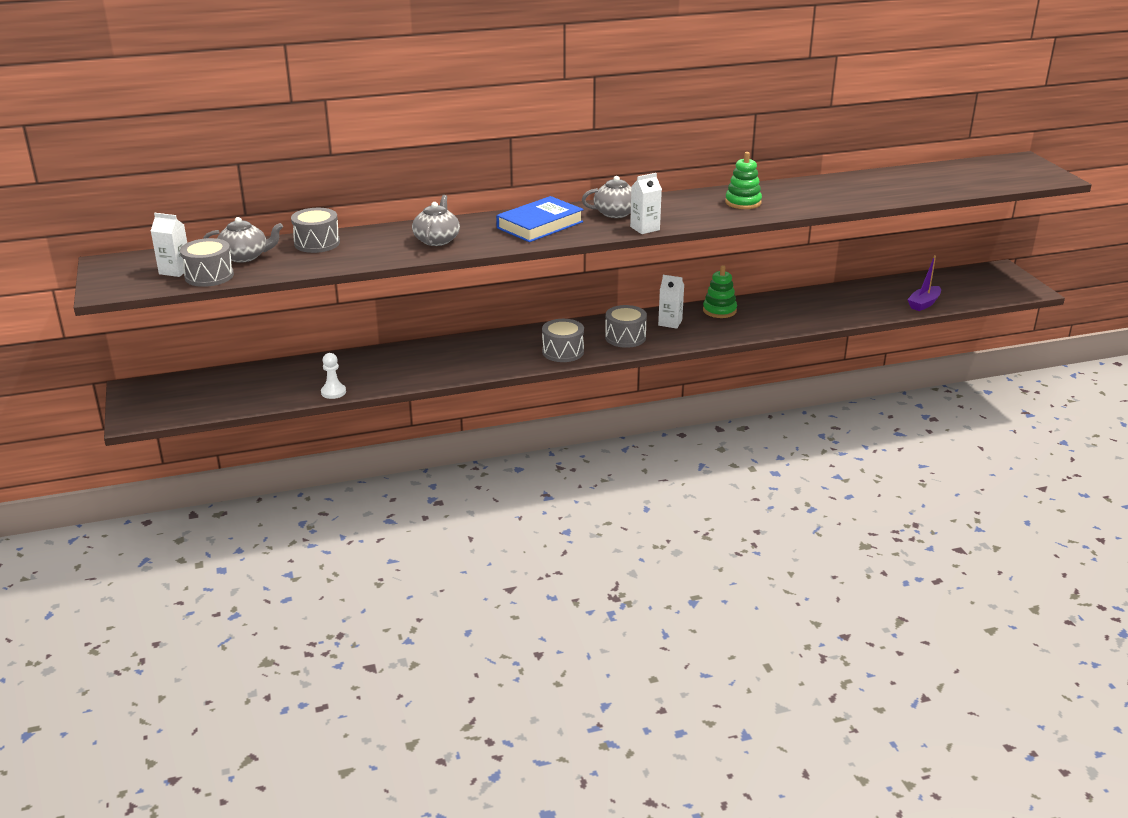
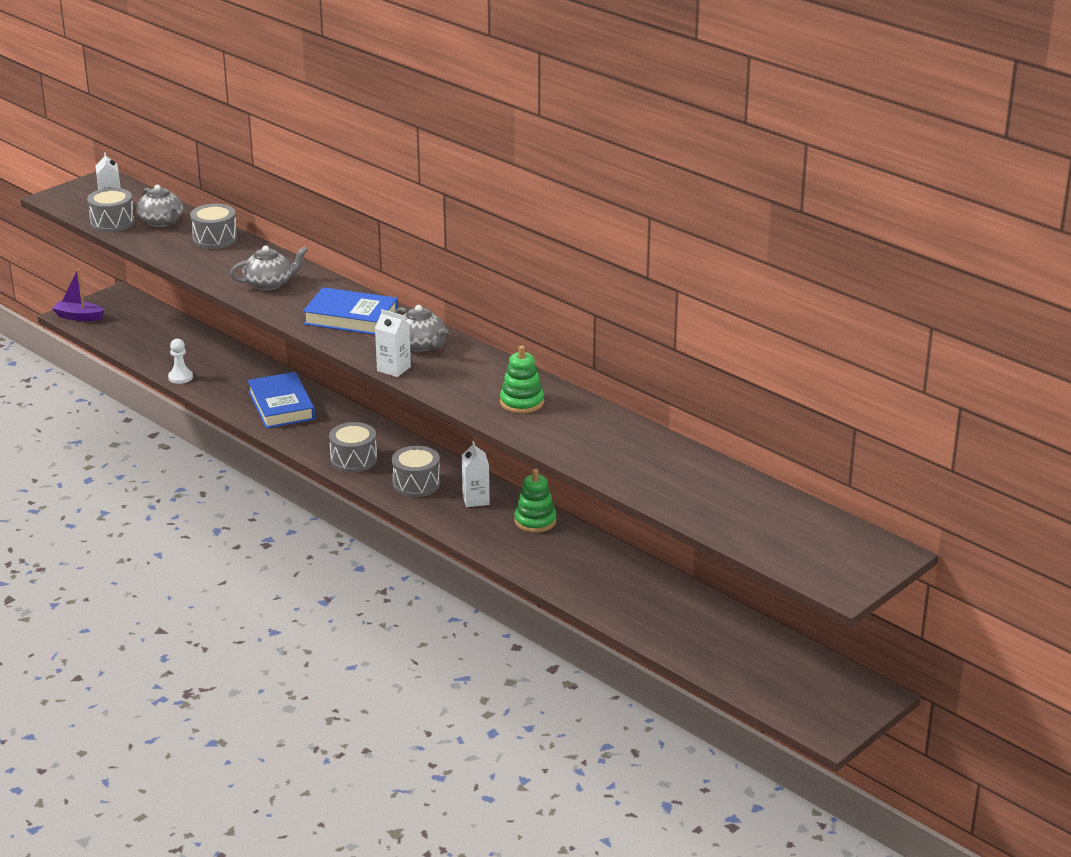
camera: 60 degrees right, 0 degrees up
purple boat [907,255,941,311] -> purple boat moved to [52,269,104,321]
none -> blue book [248,372,315,428]

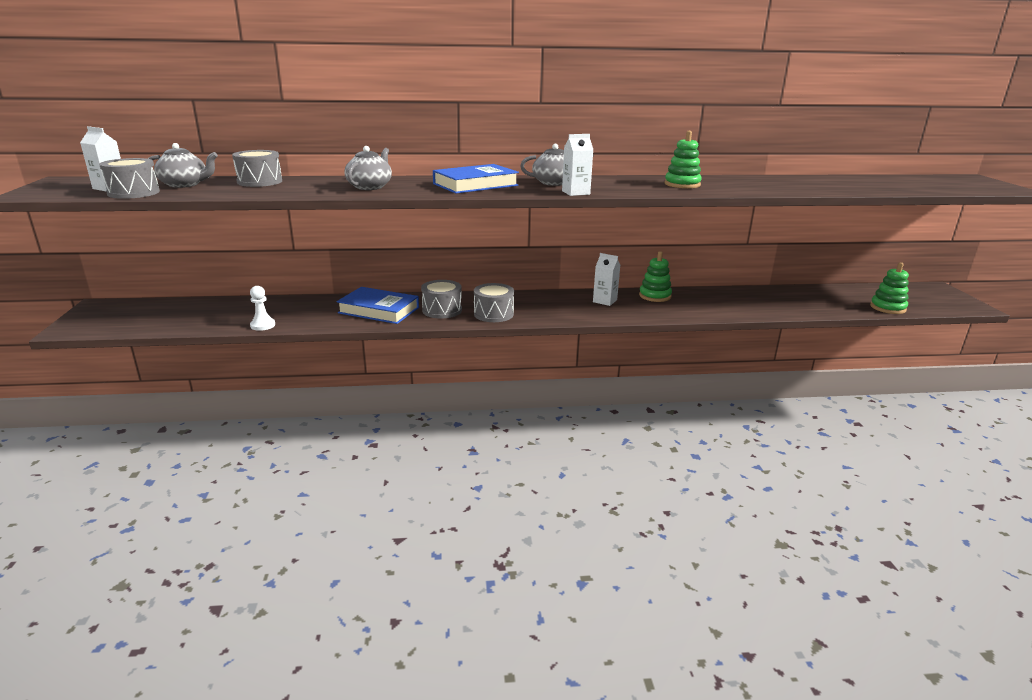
camera: 50 degrees left, 5 degrees down
purple boat [52,269,104,321] -> none
grey drum [392,446,440,497] -> grey drum moved to [421,280,462,319]
none -> green stacking toy [870,262,909,314]

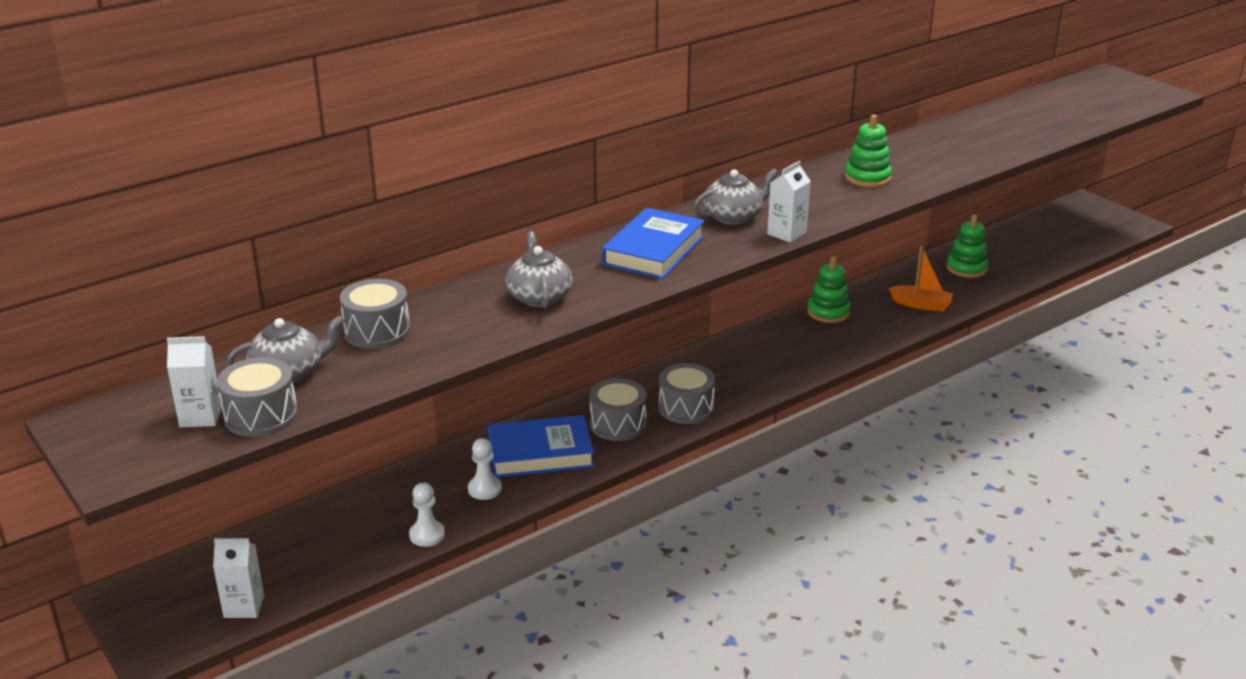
camera: 30 degrees left, 5 degrees up
white carton [593,253,620,306] -> white carton moved to [213,538,264,618]
green stacking toy [870,262,909,314] -> green stacking toy moved to [947,215,989,278]
none -> white pawn [468,438,502,500]
none -> orange boat [889,246,953,312]

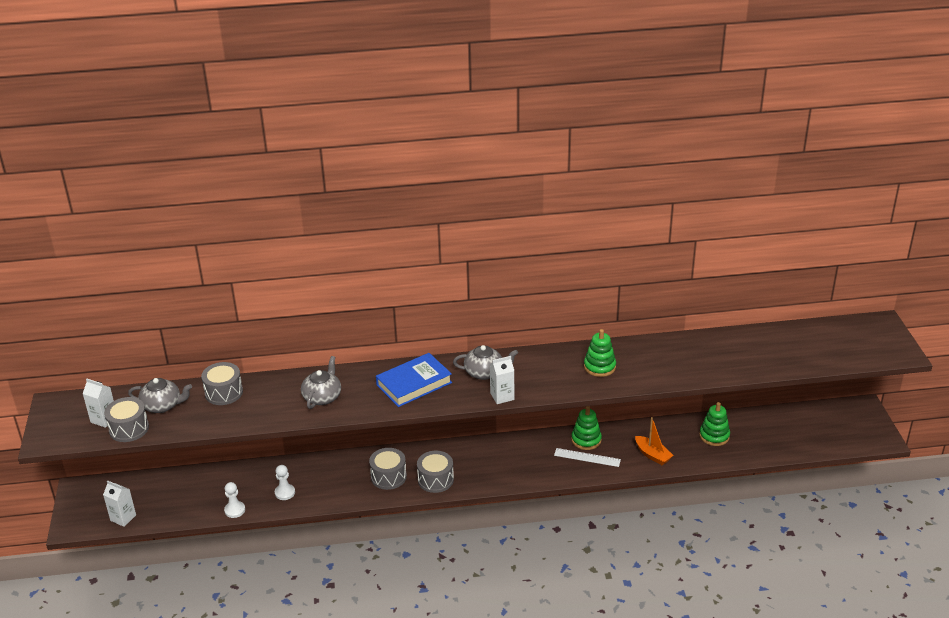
camera: 30 degrees right, 5 degrees up
blue book [488,415,594,477] -> none
none -> white ruler [554,448,621,467]

